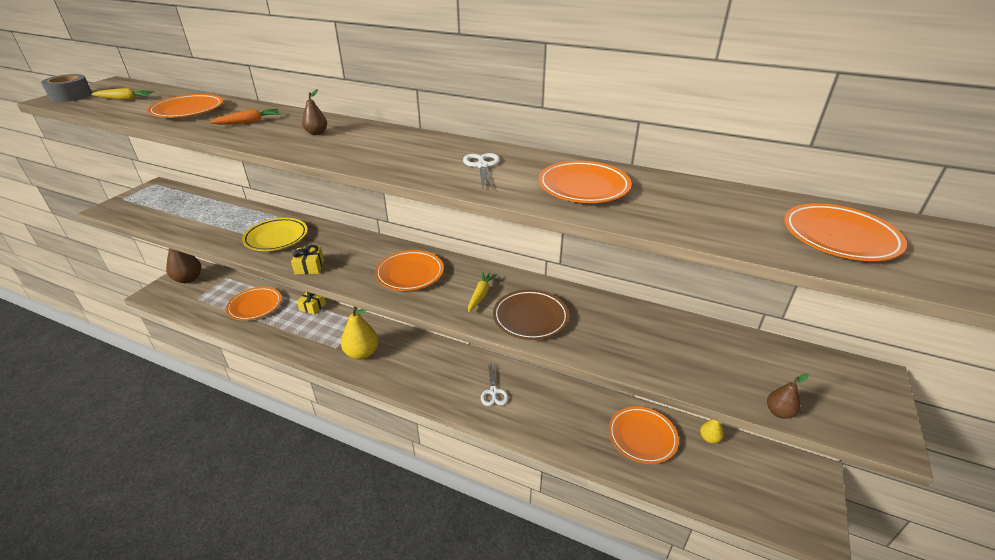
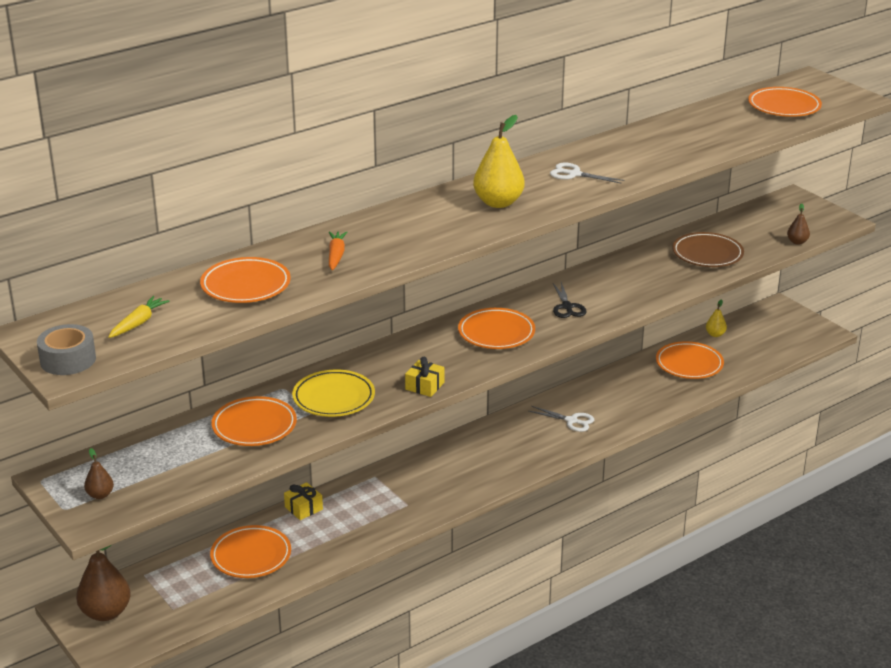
camera: 60 degrees left, 5 degrees down
brown pear [302,89,327,135] -> brown pear moved to [84,448,114,499]
yellow pear [341,307,379,360] -> yellow pear moved to [473,115,525,208]
yellow carrot [468,272,497,312] -> black scissors [553,282,587,318]
brown plate [493,290,569,340] -> brown plate moved to [672,232,744,267]
orange plate [538,161,632,203] -> orange plate moved to [212,396,297,446]

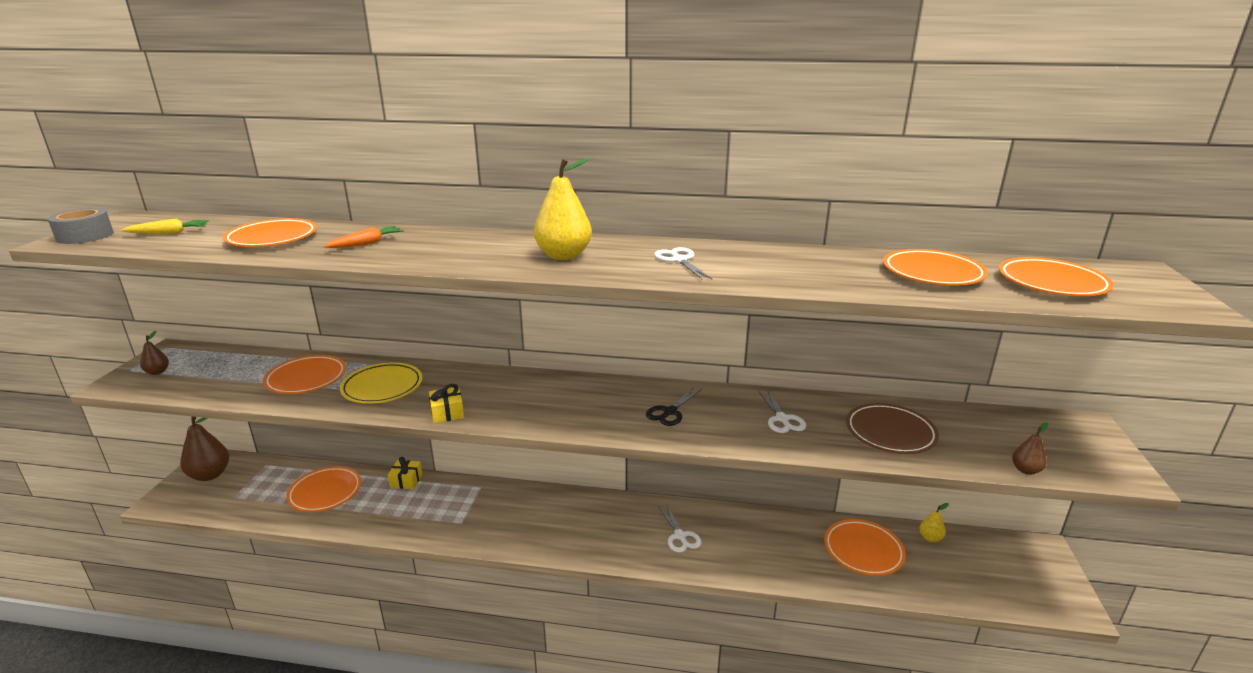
camera: 45 degrees right, 5 degrees down
orange plate [458,308,535,349] -> orange plate moved to [883,249,988,286]
none -> white scissors [758,389,806,433]

